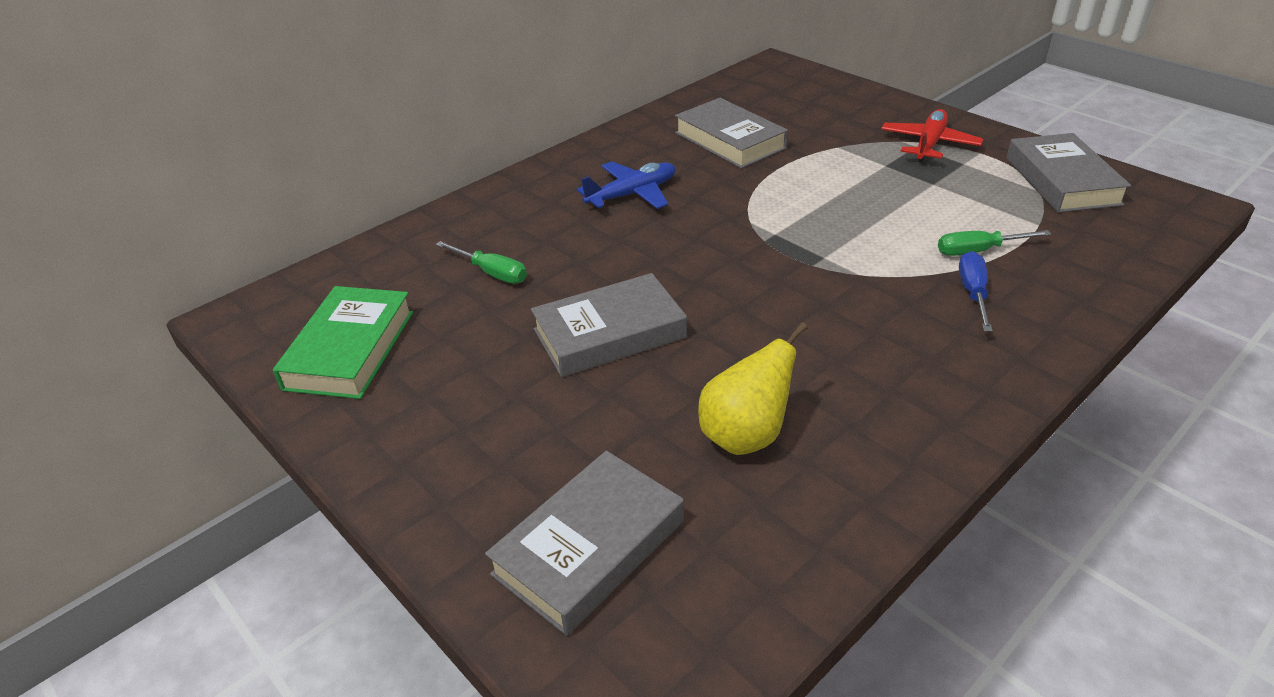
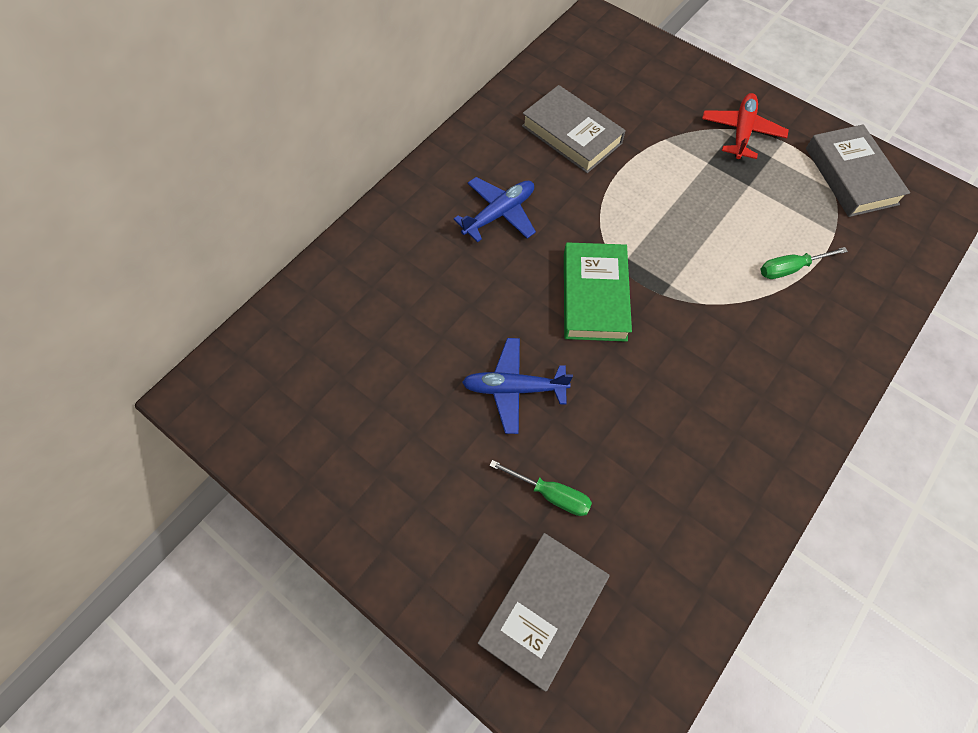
camera: 10 degrees left, 25 degrees up
green book [273,286,413,399] -> green book moved to [564,242,632,342]
green screwdriver [436,241,527,284] -> green screwdriver moved to [489,460,592,516]
grey book [531,273,687,377] -> blue plane [462,338,573,434]
yellow pear [698,322,808,455] -> none
blue screwdriver [959,251,993,332] -> none

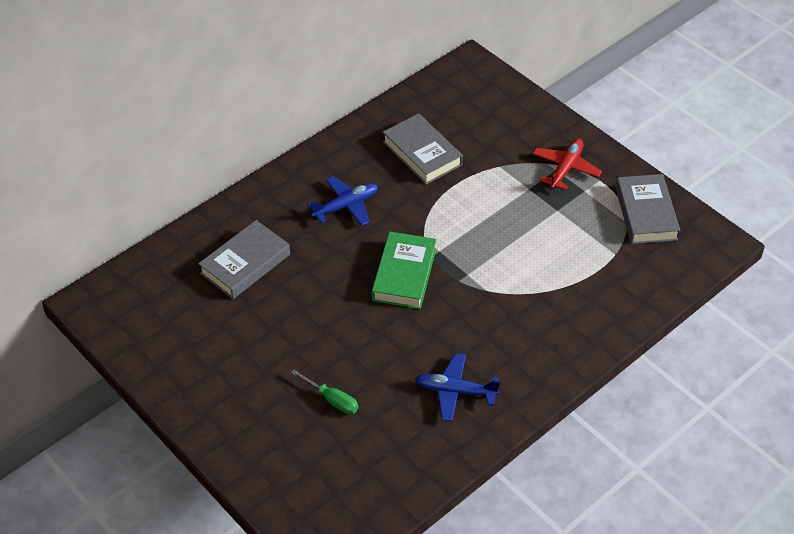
camera: 10 degrees right, 15 degrees down
blue plane [462,338,573,434] -> blue plane moved to [415,353,500,421]
grey book [478,533,609,692] -> grey book moved to [198,220,290,299]
green screwdriver [761,247,848,279] -> none

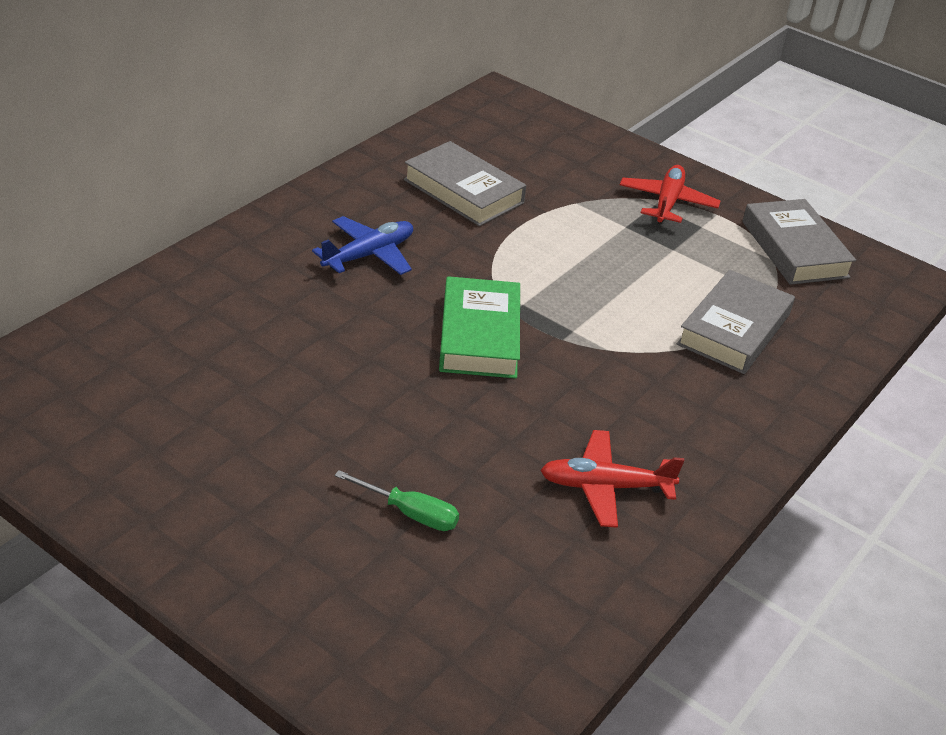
camera: 15 degrees left, 10 degrees down
grey book [198,220,290,299] -> grey book moved to [677,270,795,374]
blue plane [415,353,500,421] -> red plane [540,430,685,528]

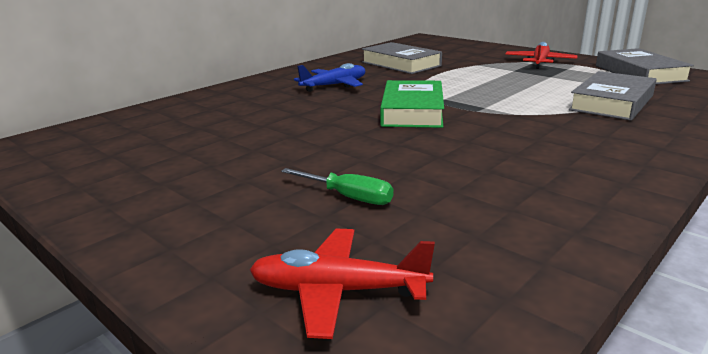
camera: 10 degrees right, 15 degrees down
red plane [540,430,685,528] -> red plane moved to [250,229,435,339]

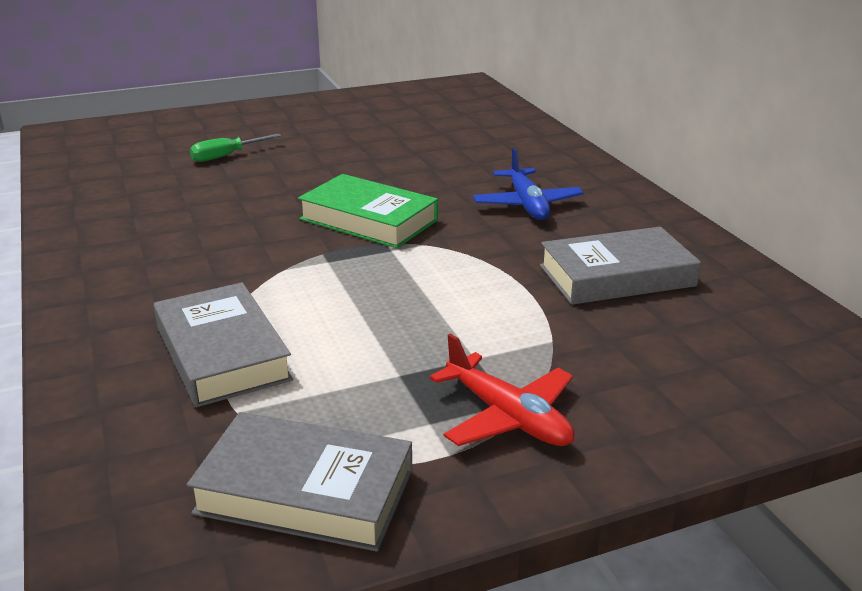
camera: 115 degrees right, 5 degrees up
red plane [250,229,435,339] -> none

